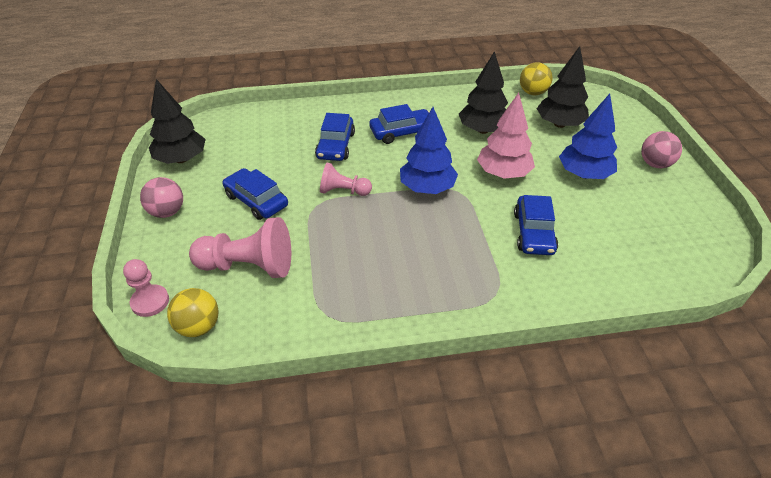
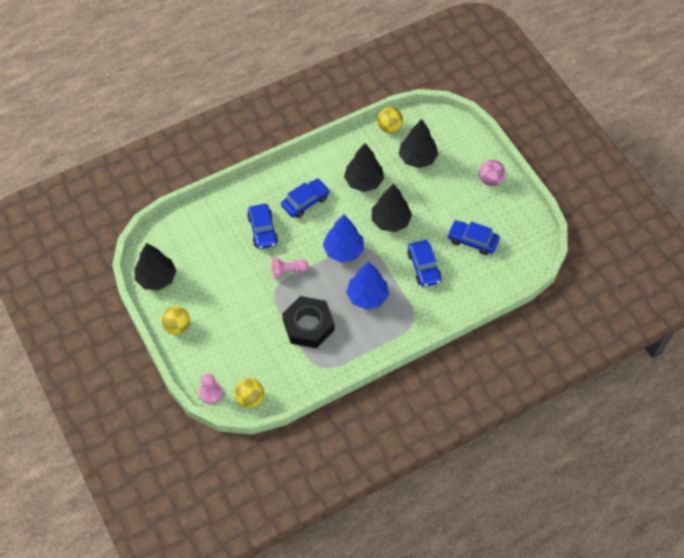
camera: 20 degrees left, 15 degrees up
pink ball [140,177,183,218] -> yellow ball [161,306,190,335]
pink pawn [189,217,291,278] -> none
blue car [222,168,288,220] -> blue car moved to [447,220,500,255]
pink tree [477,93,535,179] -> black tree [372,183,412,232]
blue tree [559,94,617,179] -> blue tree moved to [346,262,389,310]
none -> black nut [282,296,335,348]

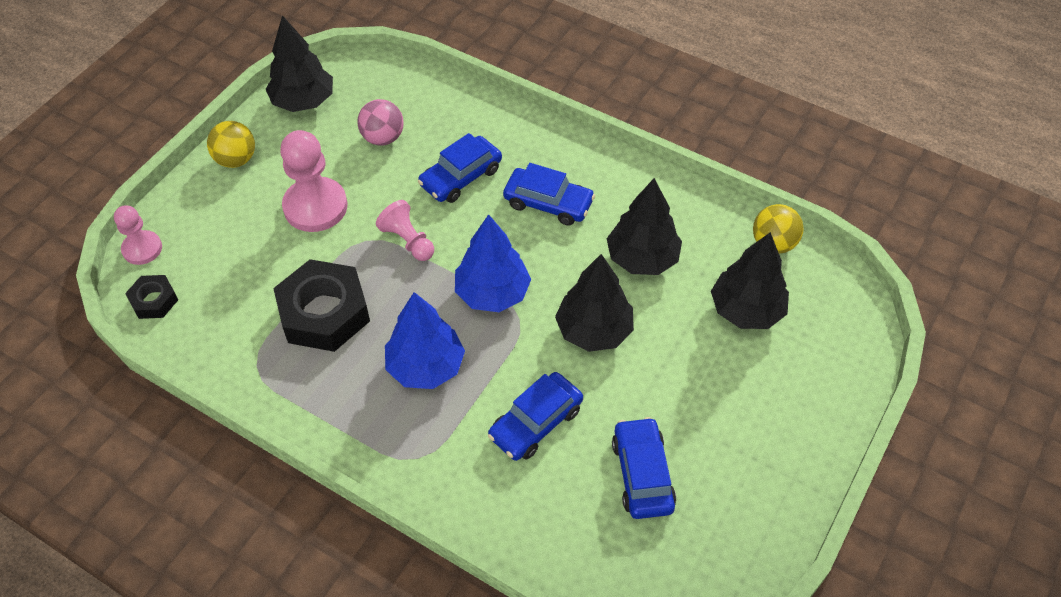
camera: 60 degrees right, 5 degrees down
yellow ball [235,378,264,408] -> black nut [125,275,178,319]
pink ball [479,160,506,186] -> pink ball moved to [357,99,404,146]
none -> pink pawn [280,130,347,232]

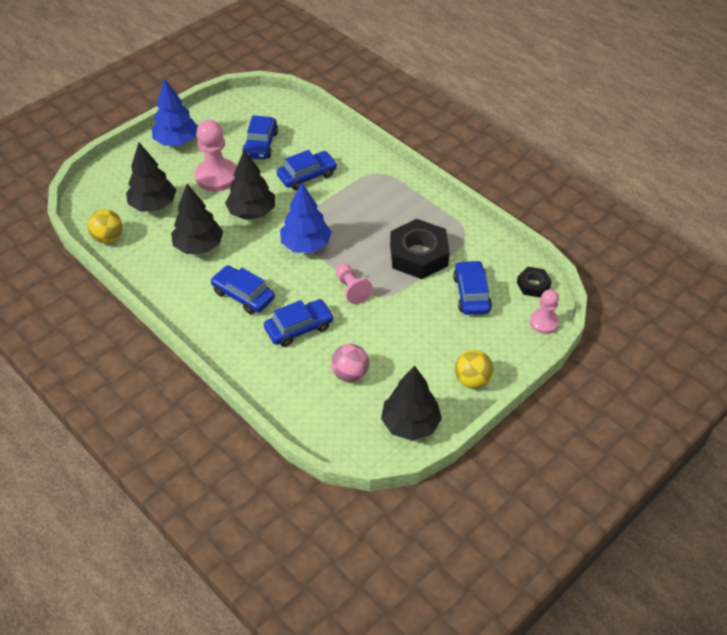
camera: 165 degrees left, 5 degrees down
pink pawn [280,130,347,232] -> pink pawn moved to [194,120,237,191]
blue tree [385,292,465,389] -> blue tree moved to [152,78,198,146]
none -> blue car [453,260,492,315]

